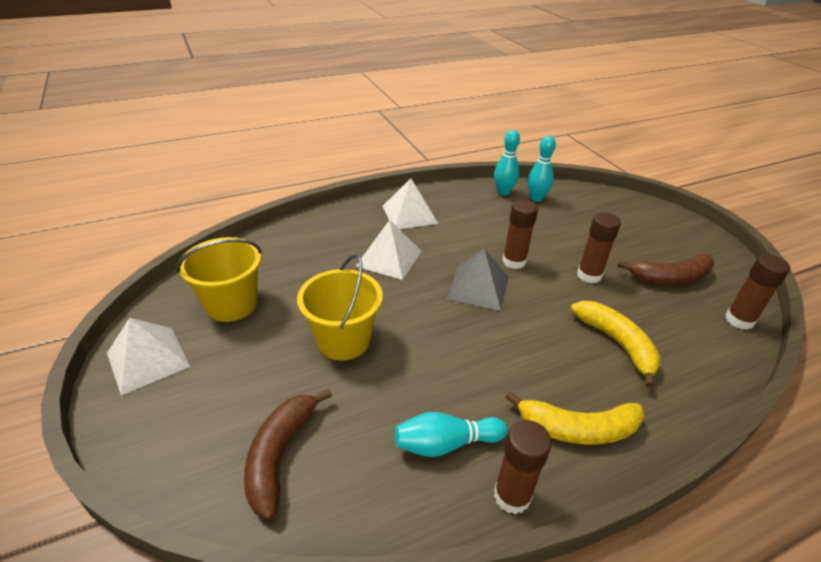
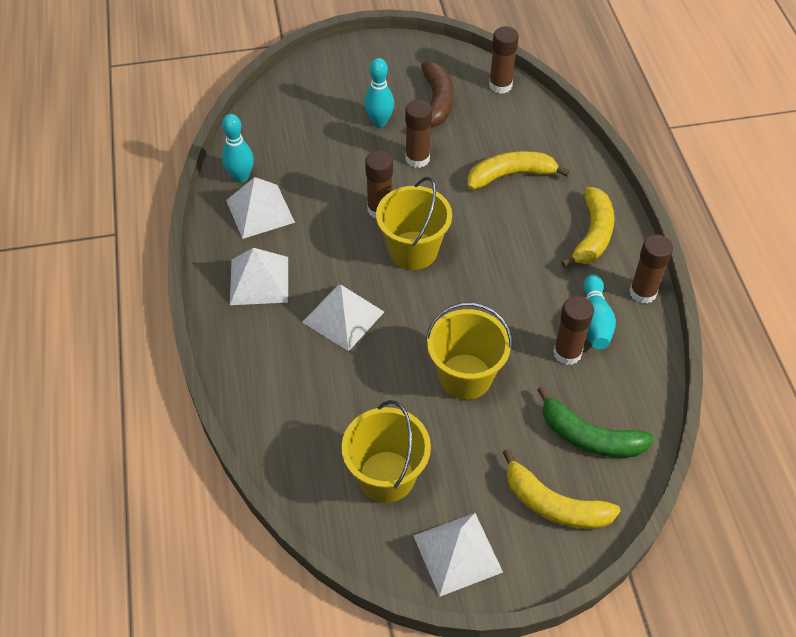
camera: 75 degrees left, 15 degrees up
brown banana [244,388,332,519] -> green banana [537,386,654,458]
grey pyramid [447,248,509,311] -> yellow bucket [376,177,452,270]
turquoise bowling pin [528,136,556,202] -> turquoise bowling pin moved to [364,58,394,127]
none -> white pyramid [226,177,295,239]
none -> yellow banana [502,449,620,529]
none -> brown glue stick [553,296,594,365]

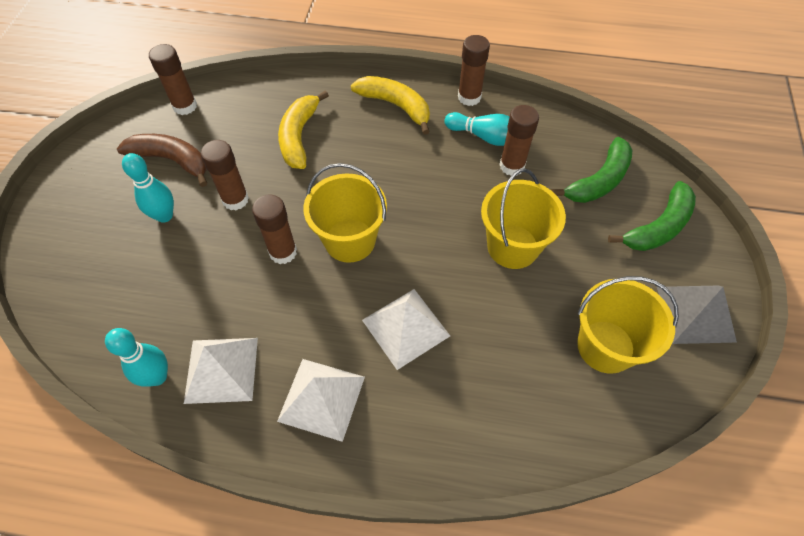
camera: 70 degrees left, 5 degrees up
white pyramid [413,513,503,597] -> grey pyramid [657,286,737,344]
yellow banana [502,449,620,529] -> green banana [608,181,696,251]

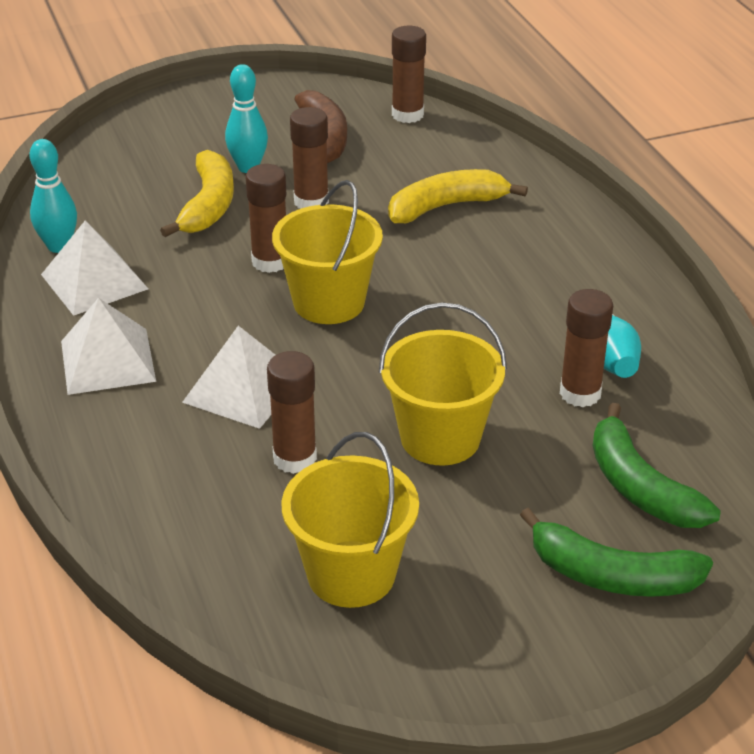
camera: 60 degrees right, 20 degrees down
yellow banana [351,76,430,135] -> yellow banana moved to [160,150,234,237]
brown glue stick [458,35,490,106] -> brown glue stick moved to [267,351,317,474]
green banana [551,137,632,203] -> green banana turned 45 degrees clockwise [593,403,721,528]
grey pyramid [657,286,737,344] -> none

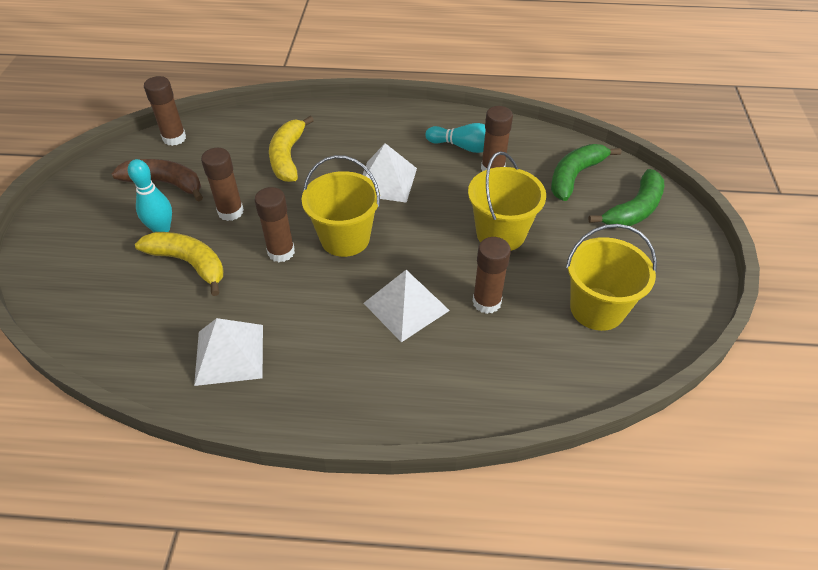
camera: 65 degrees left, 10 degrees up
turquoise bowling pin [29,139,77,253] -> none
white pyramid [61,298,156,395] -> white pyramid moved to [362,143,417,203]
green banana [593,403,721,528] -> green banana turned 135 degrees clockwise [551,144,621,201]

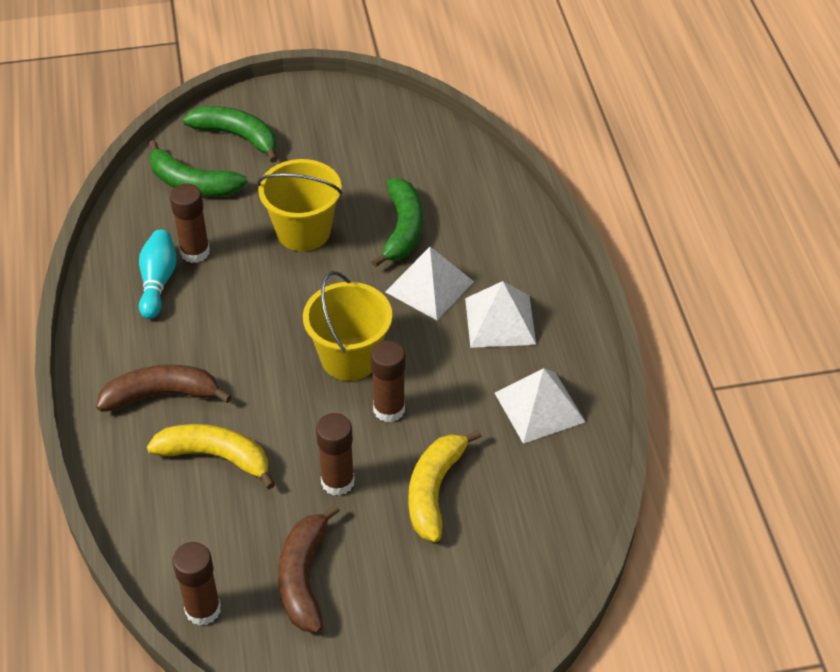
camera: 105 degrees left, 0 degrees up
turquoise bowling pin [128,159,172,232] -> none
yellow banana [269,116,314,182] -> yellow banana turned 150 degrees counterclockwise [147,424,275,489]
white pyramid [362,143,417,203] -> white pyramid moved to [465,281,536,348]
brown glue stick [473,237,511,314] -> green banana [371,178,423,268]
yellow bucket [566,224,657,331] -> none
none -> brown banana [96,365,232,412]

